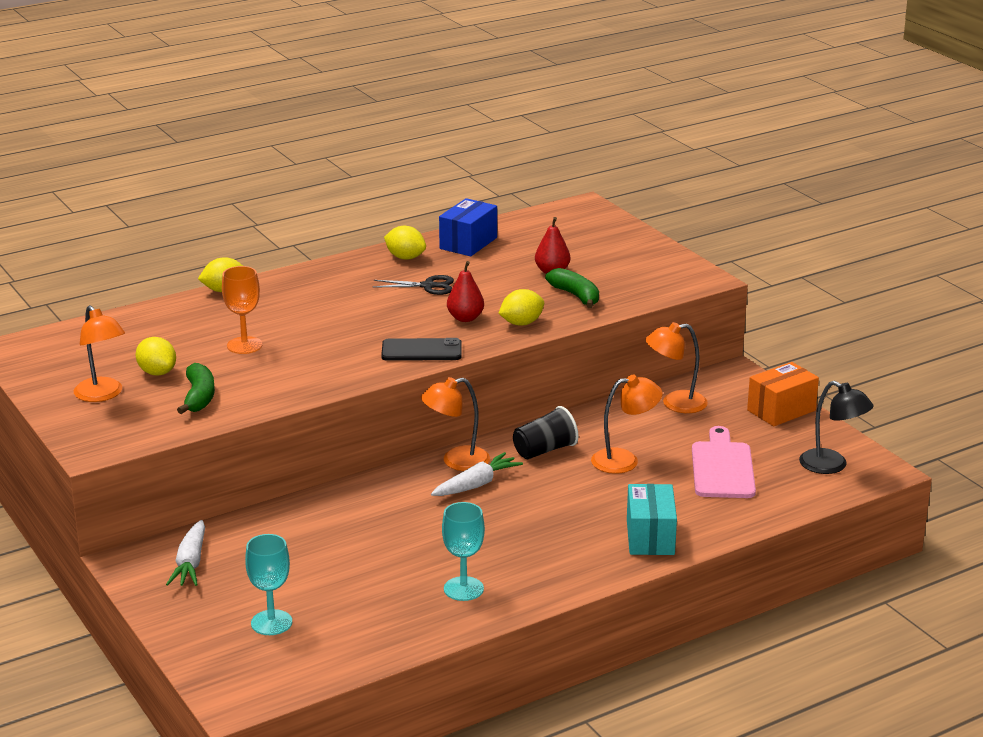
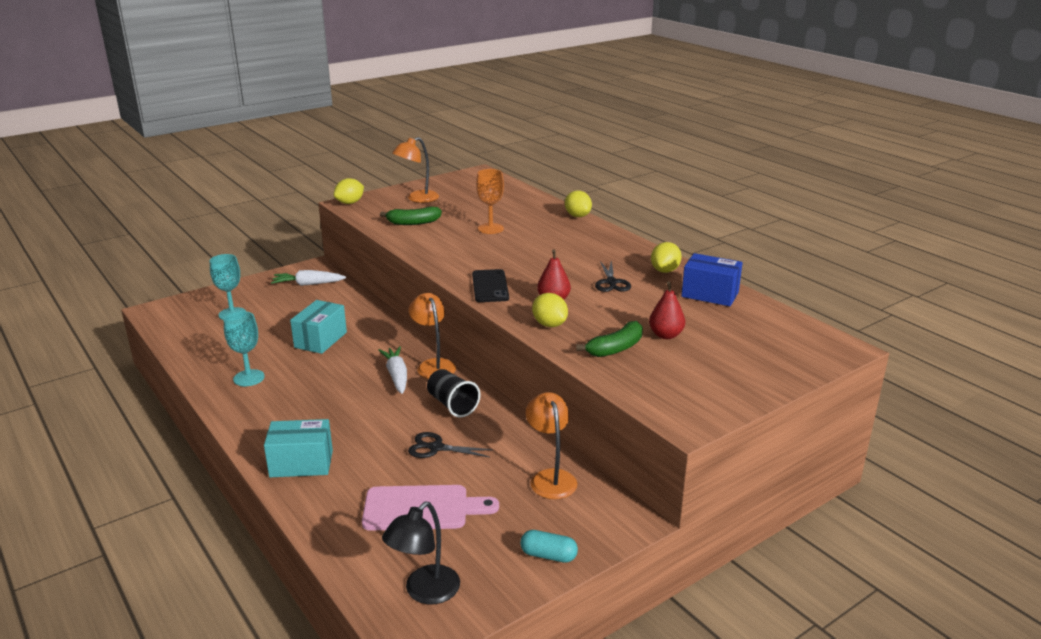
camera: 85 degrees right, 0 degrees up
yellow lemon [135,337,176,376] -> yellow lemon moved to [334,178,364,204]
white carrot [431,452,523,496] -> white carrot turned 150 degrees counterclockwise [378,346,407,394]
orange lamp [591,375,663,474] -> black scissors [408,432,493,458]
orange box [747,362,819,426] -> turquoise capsule [520,530,578,563]
none -> turquoise box [290,300,347,354]

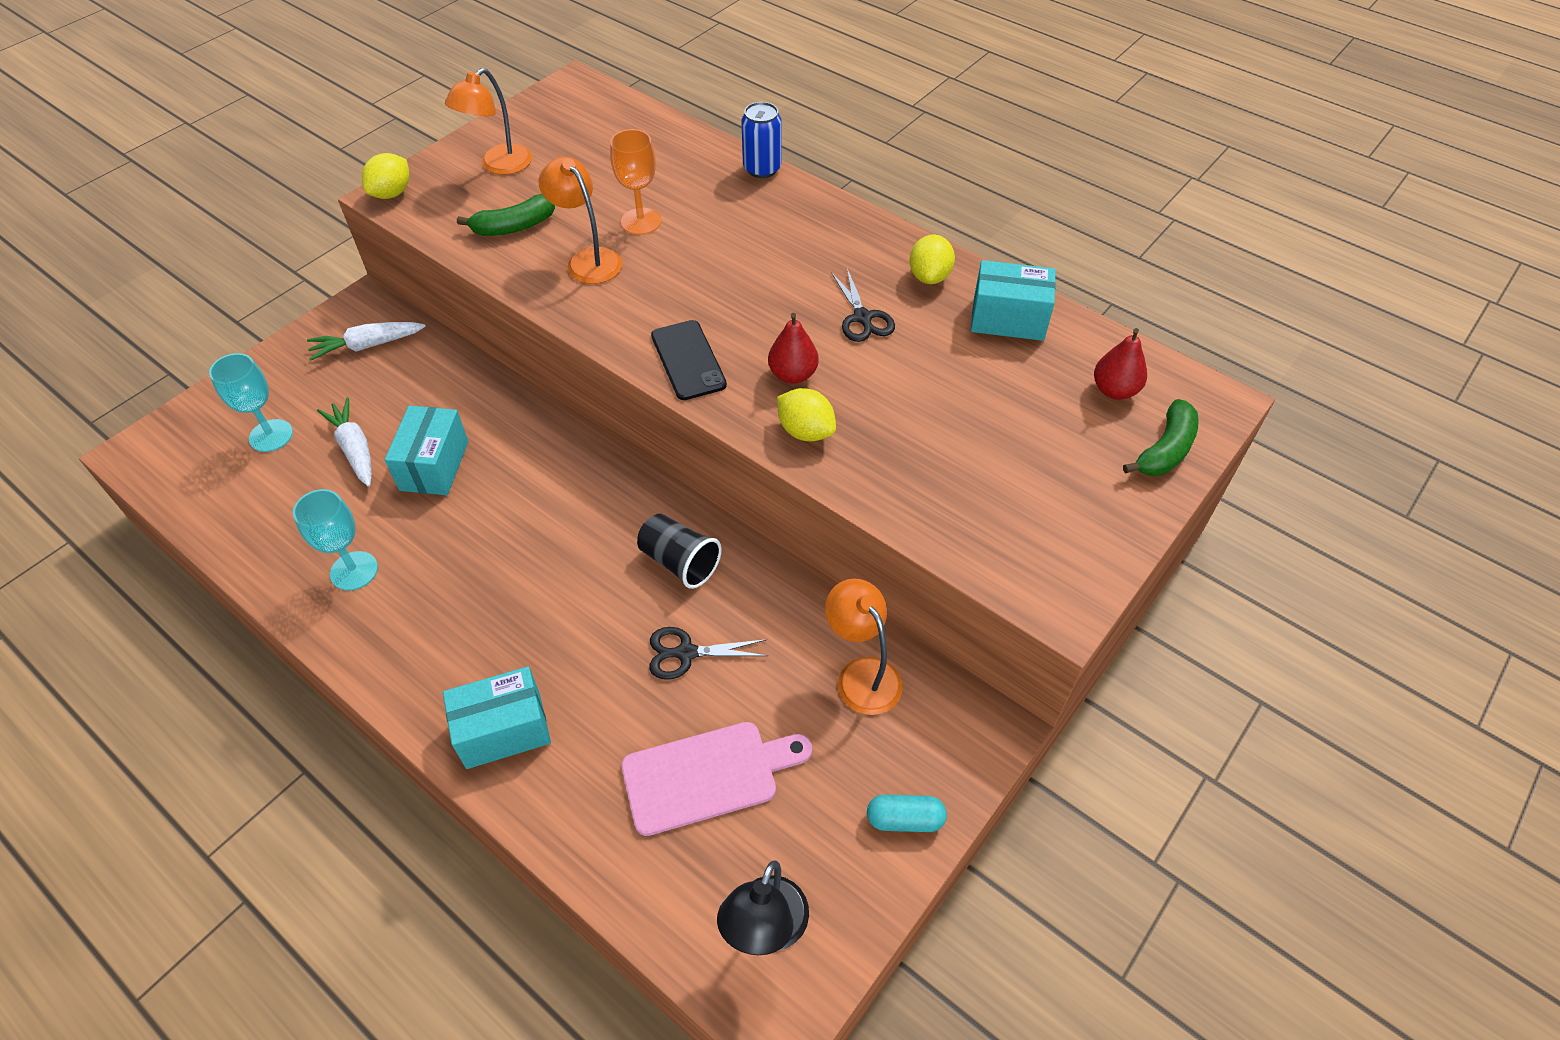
camera: 15 degrees left, 25 degrees up
white carrot [378,346,407,394] -> white carrot moved to [317,398,372,487]
orange lamp [409,293,456,379] -> orange lamp moved to [539,157,622,284]
yellow lemon [565,191,592,217] -> blue can [741,102,781,178]
green banana [576,321,643,357] -> green banana moved to [1123,399,1199,476]
red pear [649,281,685,339] -> red pear moved to [1094,328,1147,400]
blue box [681,253,743,306] -> turquoise box [971,260,1056,341]

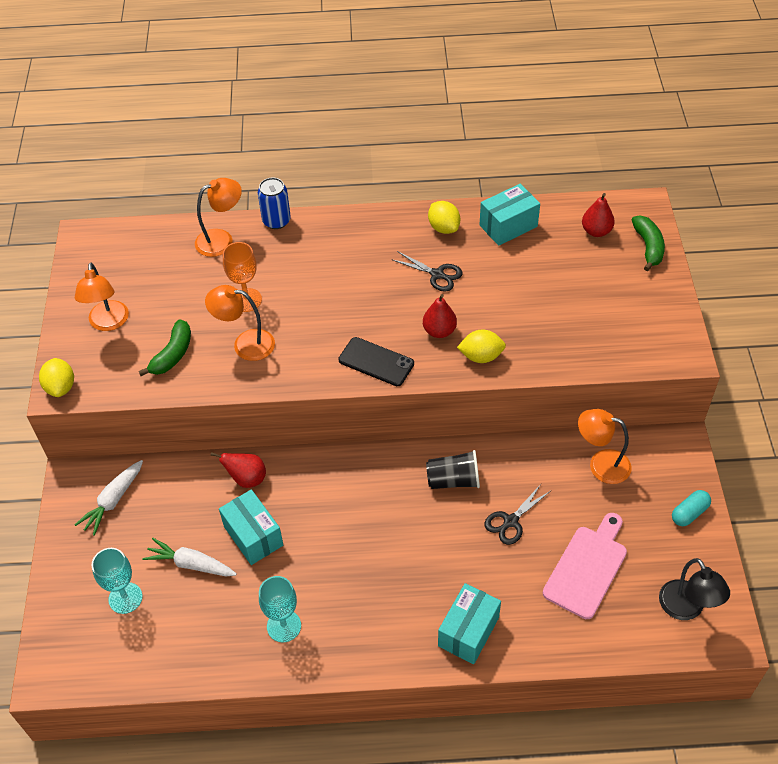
camera: 40 degrees left, 0 degrees up
none -> orange lamp [195,178,242,257]
none -> red pear [210,452,266,488]

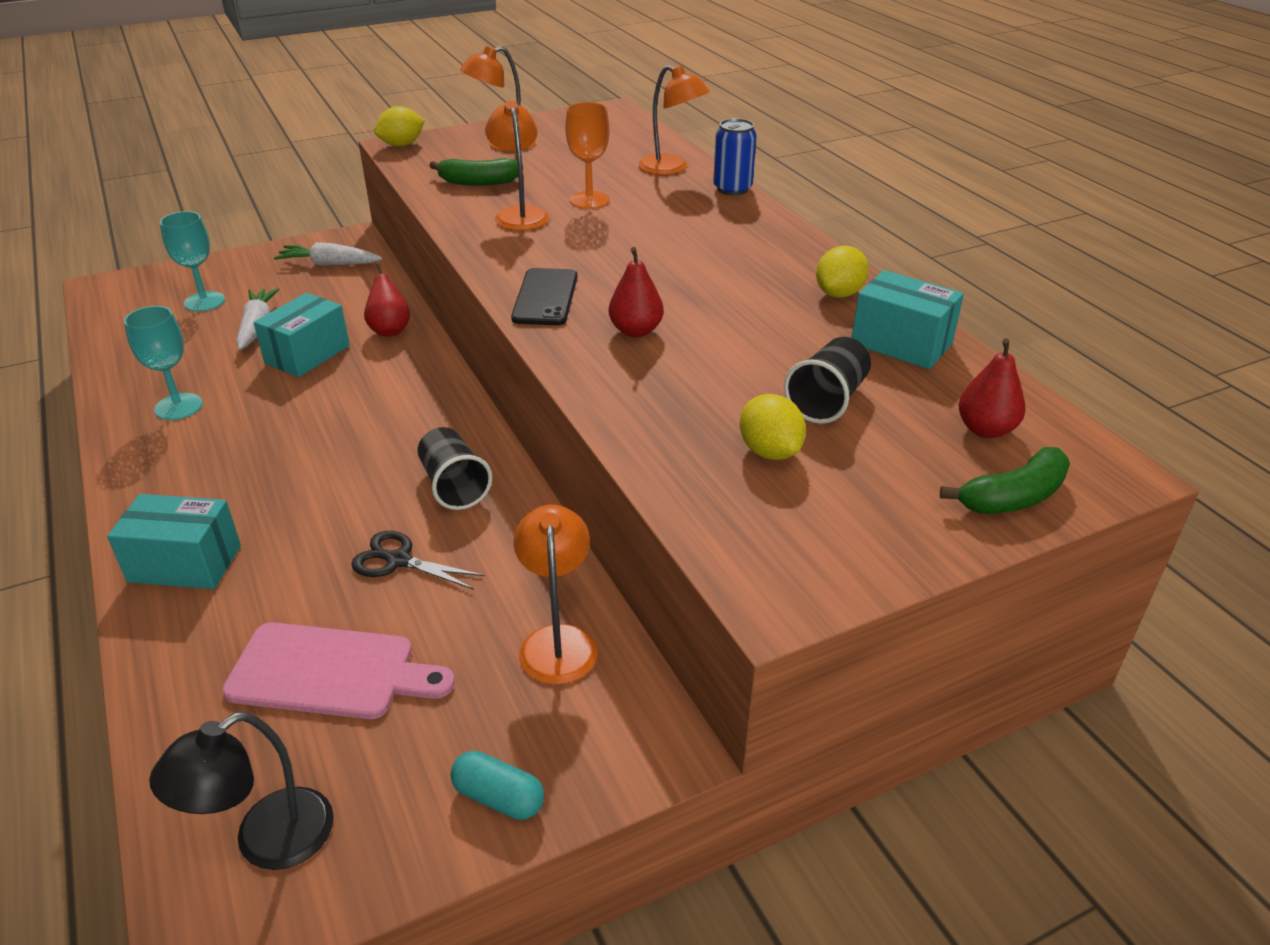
camera: 65 degrees right, 15 degrees down
black scissors [391,251,463,292] -> none
yellow lemon [457,330,506,363] -> yellow lemon moved to [740,394,806,460]
none -> black cup [784,337,871,424]

